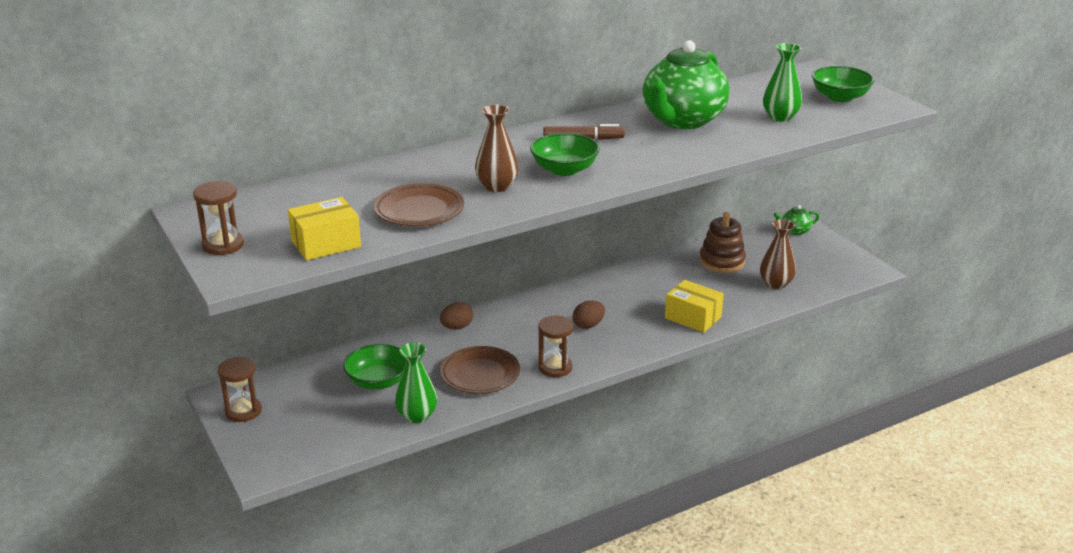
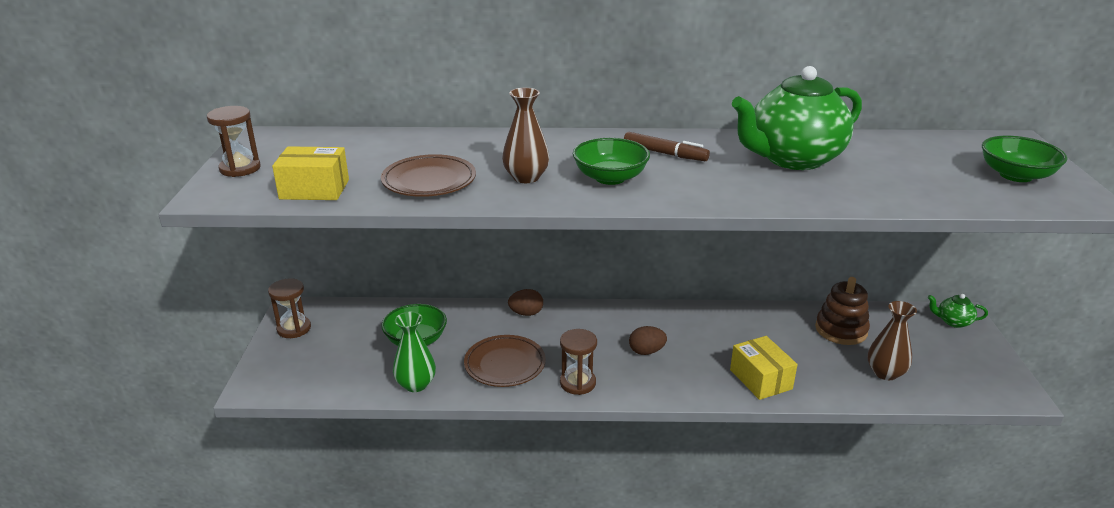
camera: 30 degrees right, 0 degrees up
green vase [763,43,802,122] -> none

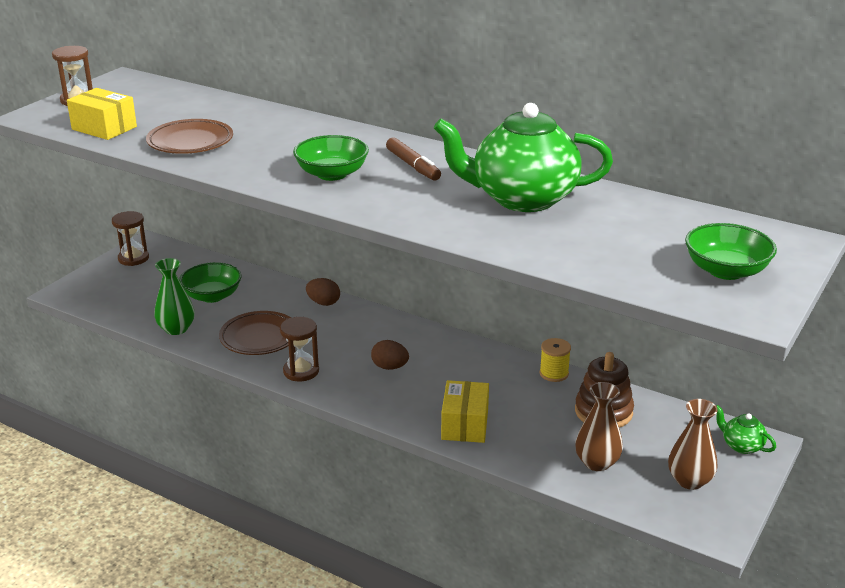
camera: 30 degrees right, 0 degrees up
brown vase [502,88,549,183] -> brown vase moved to [668,399,718,490]
none -> yellow spool [539,338,571,382]

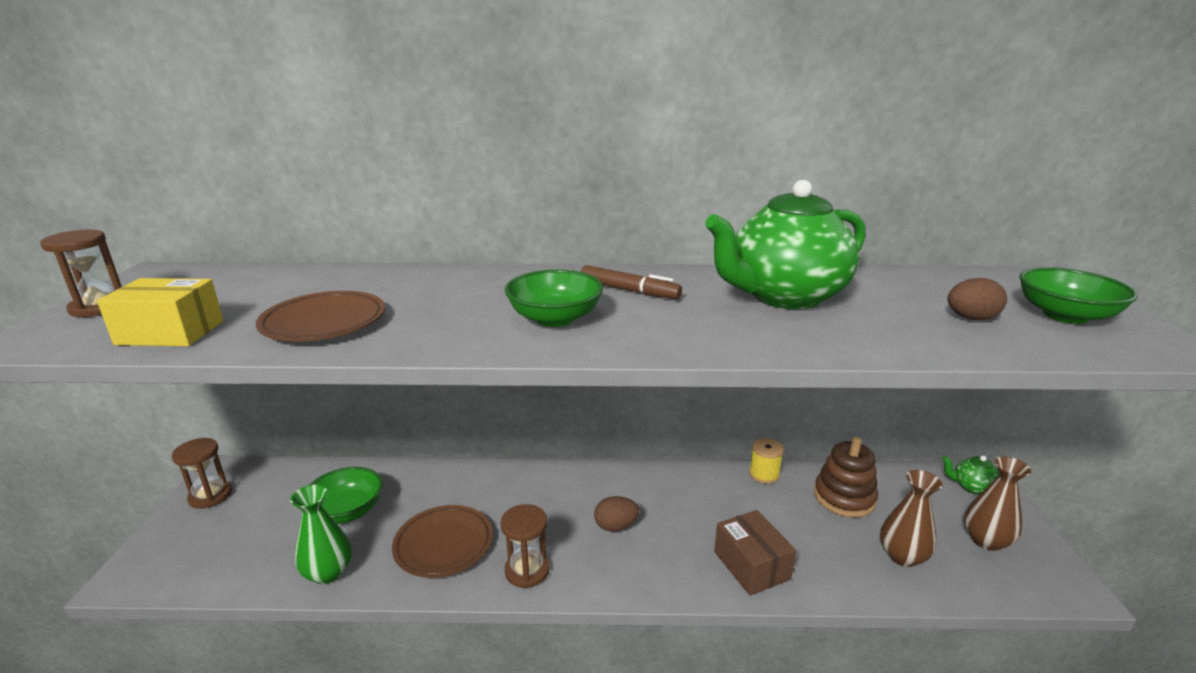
camera: 30 degrees left, 5 degrees down
brown egg [306,278,340,306] -> brown egg moved to [947,278,1007,320]
yellow box [441,380,489,443] -> brown box [714,510,796,596]

